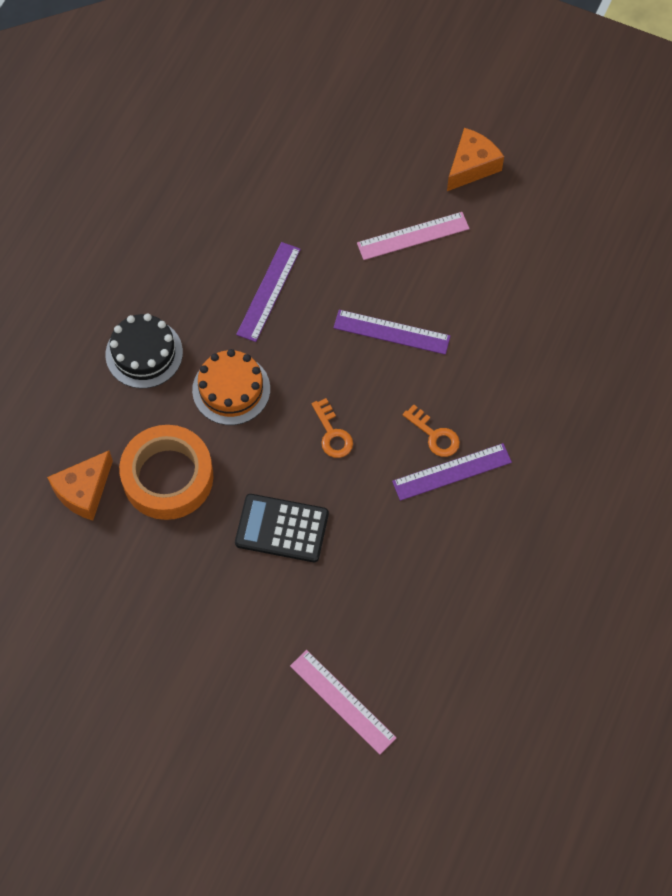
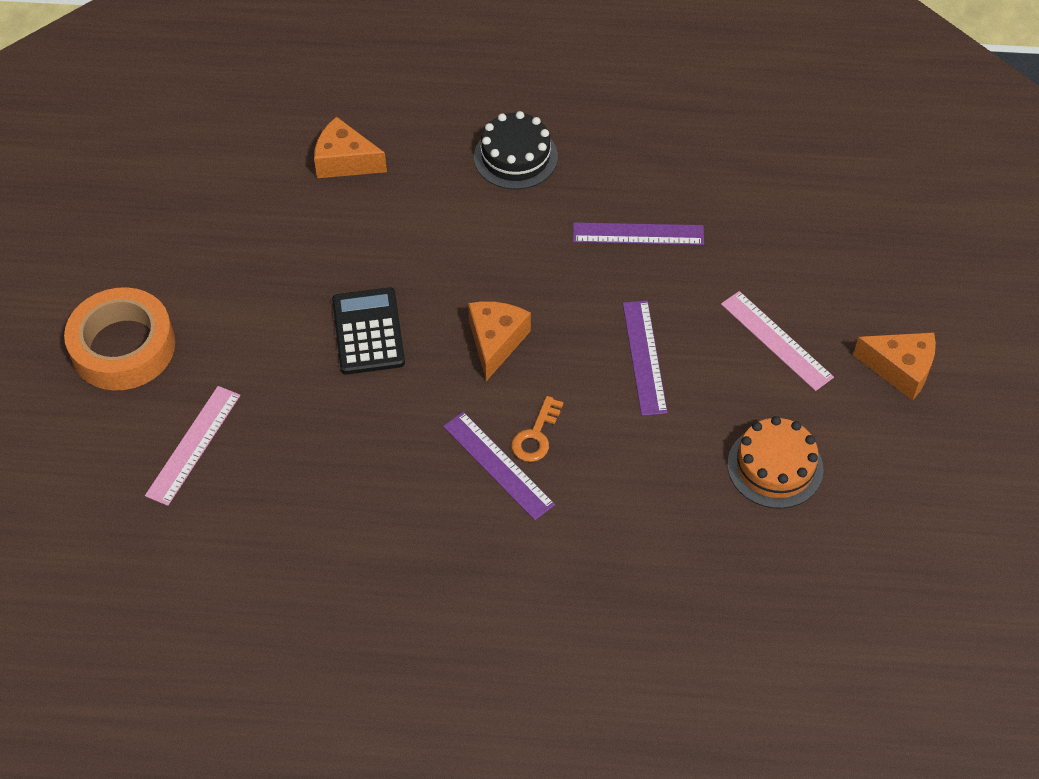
camera: 70 degrees right, 10 degrees down
orange tape [119,425,213,520] -> orange tape moved to [64,287,175,391]
orange cake [192,349,270,425] -> orange cake moved to [728,416,824,509]
orange key [312,398,353,458] -> orange cheese [468,301,531,381]

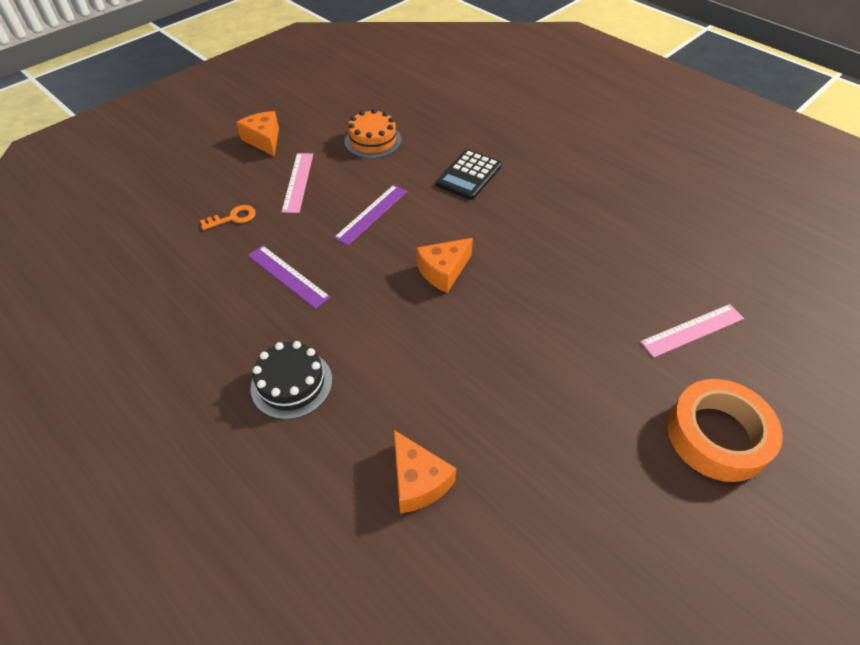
camera: 140 degrees left, 5 degrees down
black calculator [332,287,405,375] -> black calculator moved to [436,149,502,200]
purple ruler [443,412,555,520] -> none
orange key [511,396,563,462] -> orange key moved to [200,205,256,230]

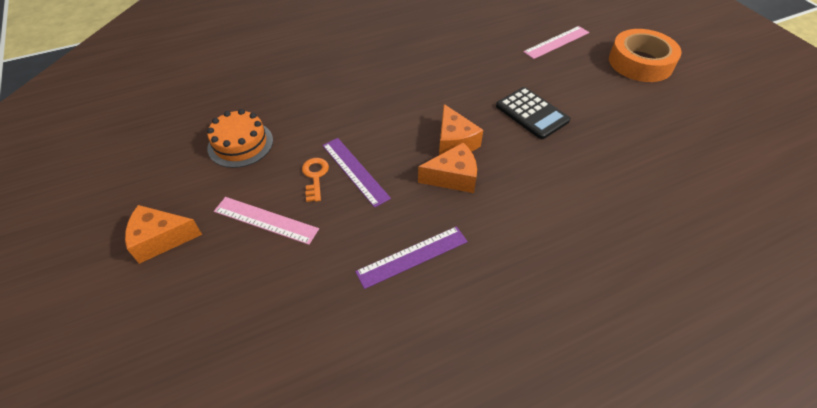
camera: 70 degrees left, 0 degrees up
orange key [200,205,256,230] -> orange key moved to [302,158,329,202]
black cake [251,341,332,420] -> none
orange cheese [394,430,456,513] -> orange cheese moved to [418,142,477,193]
black calculator [436,149,502,200] -> black calculator moved to [496,87,570,139]
pink ruler [640,304,744,358] -> pink ruler turned 60 degrees clockwise [523,26,589,59]

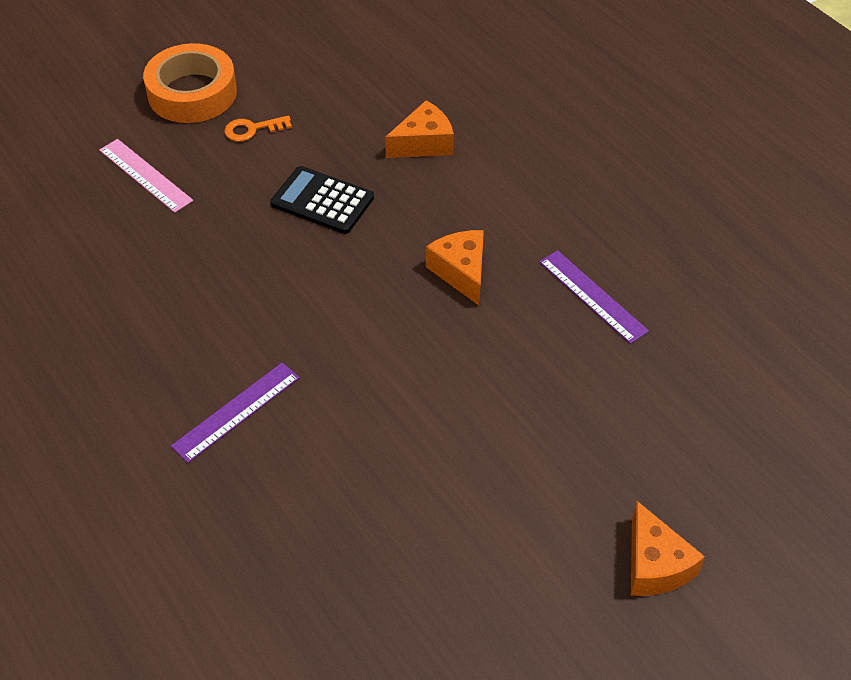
camera: 100 degrees left, 0 degrees up
orange cake [207,109,273,168] -> none
pink ruler [214,197,319,245] -> none
orange key [302,158,329,202] -> orange key moved to [224,115,292,142]
purple ruler [322,138,391,208] -> purple ruler moved to [171,362,300,463]
orange cheese [439,104,483,155] -> orange cheese moved to [385,100,454,158]
black calculator [496,87,570,139] -> black calculator turned 105 degrees counterclockwise [271,166,374,234]

